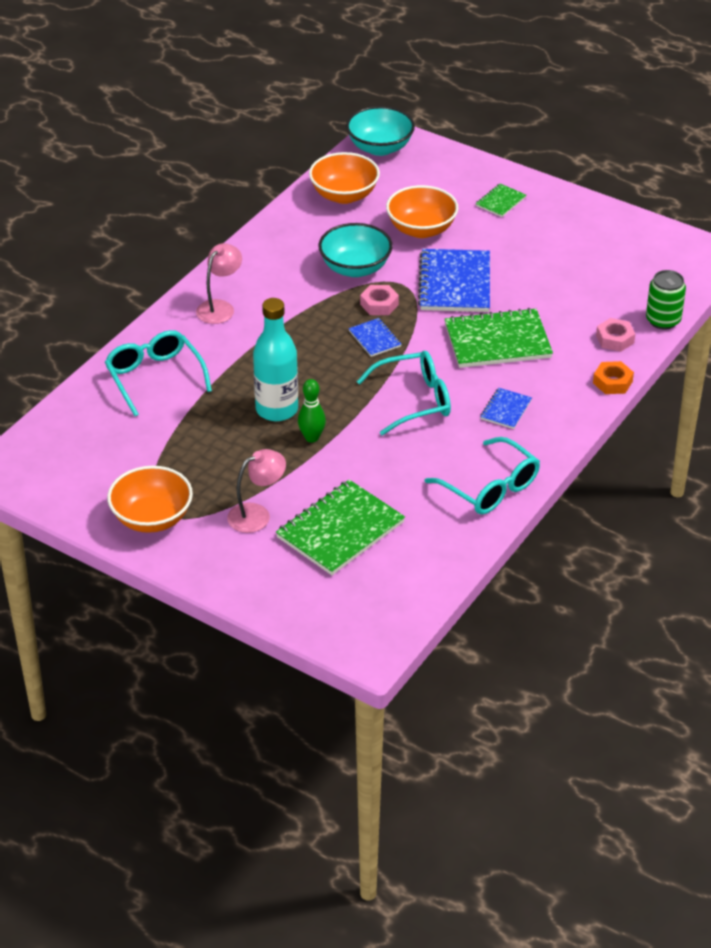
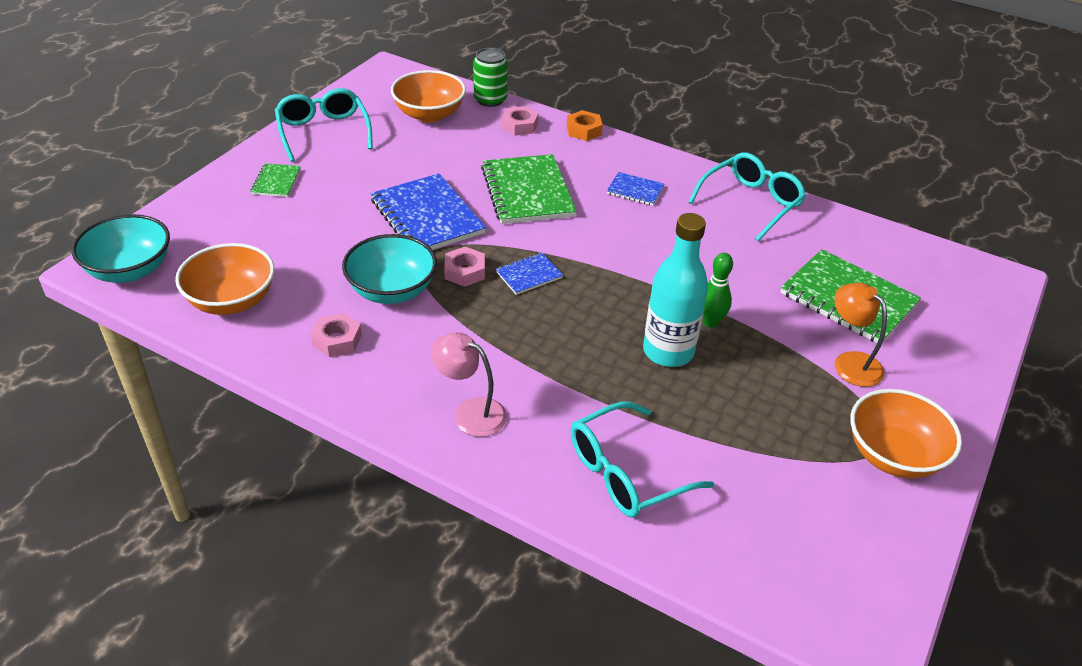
camera: 95 degrees left, 0 degrees up
pink lamp [227,449,286,533] -> orange lamp [834,283,887,387]
turquoise glasses [356,351,451,435] -> turquoise glasses moved to [275,88,373,162]
orange bowl [386,185,458,238] -> orange bowl moved to [391,70,466,123]
blue notebook [418,249,490,312] -> blue notebook turned 60 degrees clockwise [370,174,486,250]
green notebook [476,184,526,217] -> green notebook turned 60 degrees clockwise [250,163,301,197]
none -> pink nut [311,313,362,357]

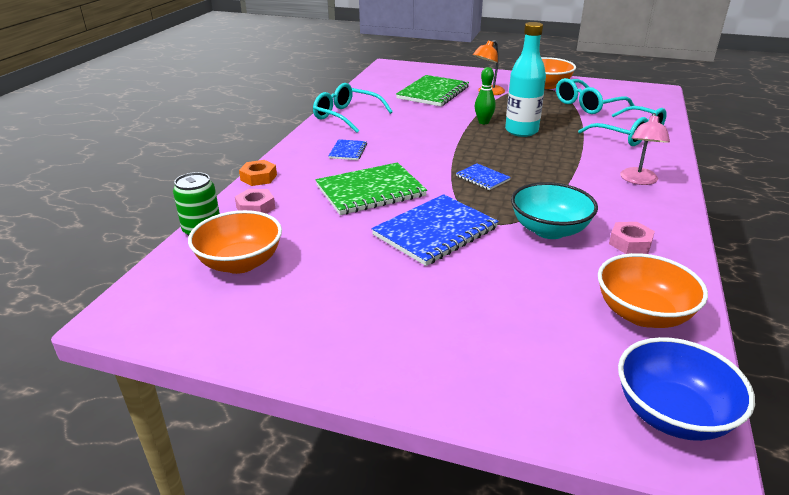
camera: 100 degrees left, 10 degrees down
turquoise bowl [72,214,170,283] -> blue bowl [618,337,755,441]
green notebook [250,163,301,197] -> none
turquoise glasses [275,88,373,162] -> turquoise glasses moved to [556,78,634,114]
pink nut [444,246,485,287] -> none

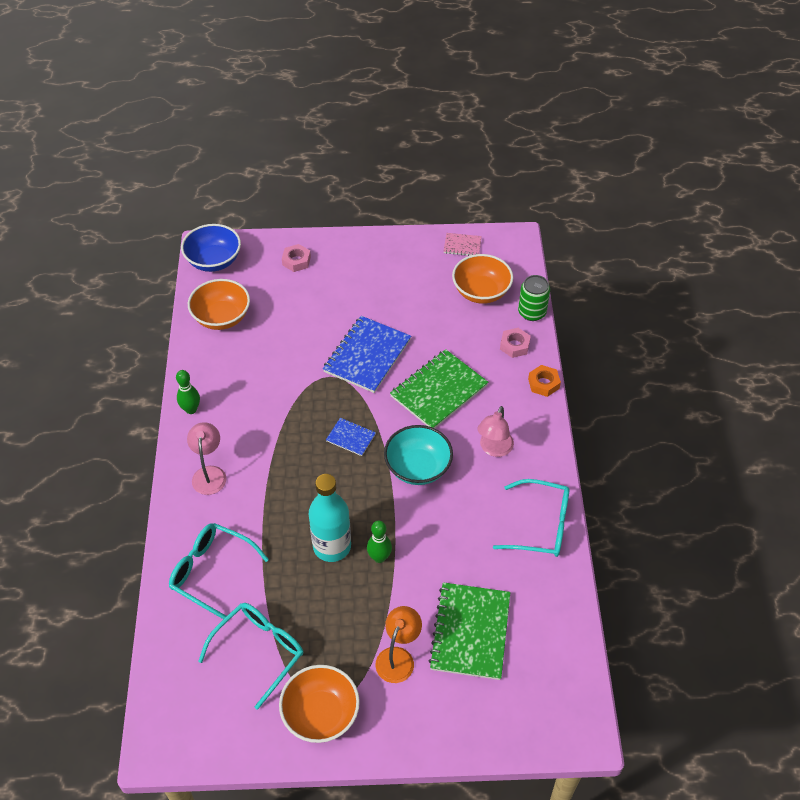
camera: 160 degrees right, 20 degrees up
blue notebook [328,139,367,160] -> pink lamp [478,406,514,457]
turquoise bowl [511,182,598,239] -> turquoise bowl moved to [384,425,453,485]
pink nut [609,222,655,254] -> pink nut moved to [282,244,311,272]
none -> green bowling pin [176,370,200,414]
none -> pink notebook [444,233,482,256]

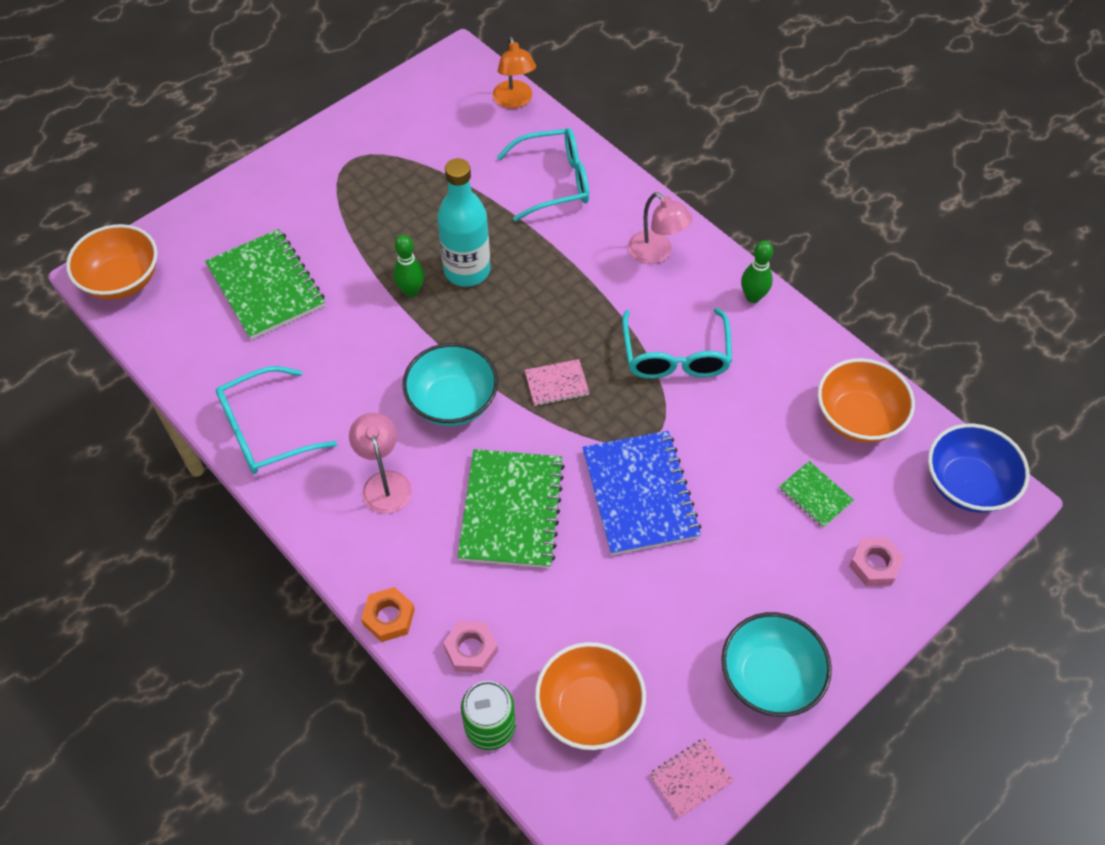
camera: 140 degrees right, 5 degrees up
turquoise glasses [198,603,303,710] -> turquoise glasses moved to [622,308,732,379]
orange bowl [279,665,360,743] -> orange bowl moved to [66,224,158,300]
blue notebook [326,418,376,456] -> pink notebook [525,359,589,406]
orange lamp [375,606,422,683] -> orange lamp moved to [493,36,536,109]
none -> turquoise bowl [721,612,832,717]
none -> green notebook [779,461,854,528]

